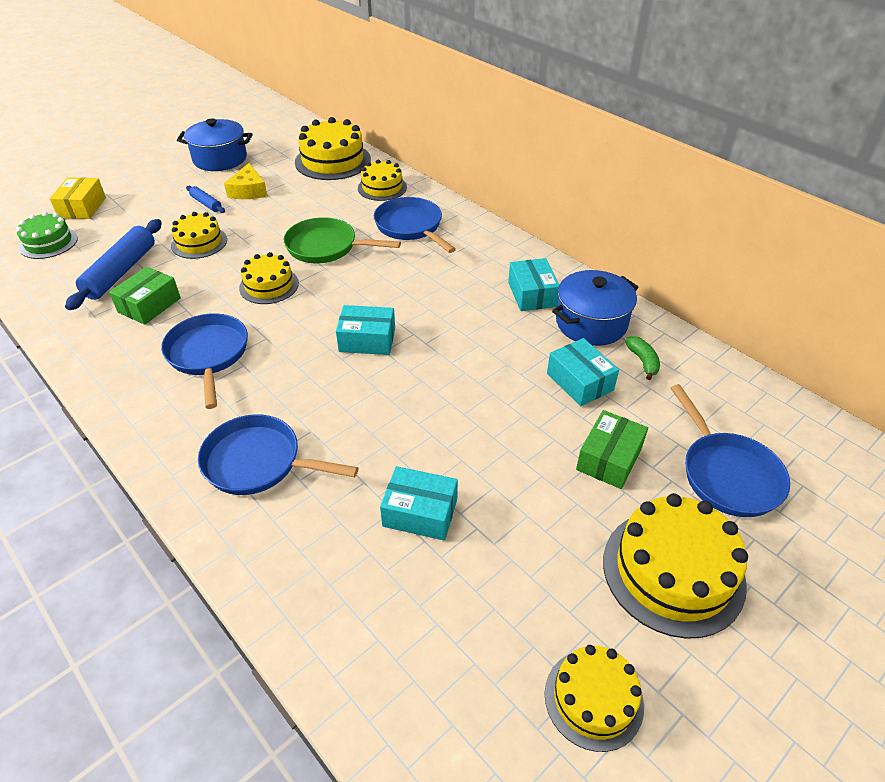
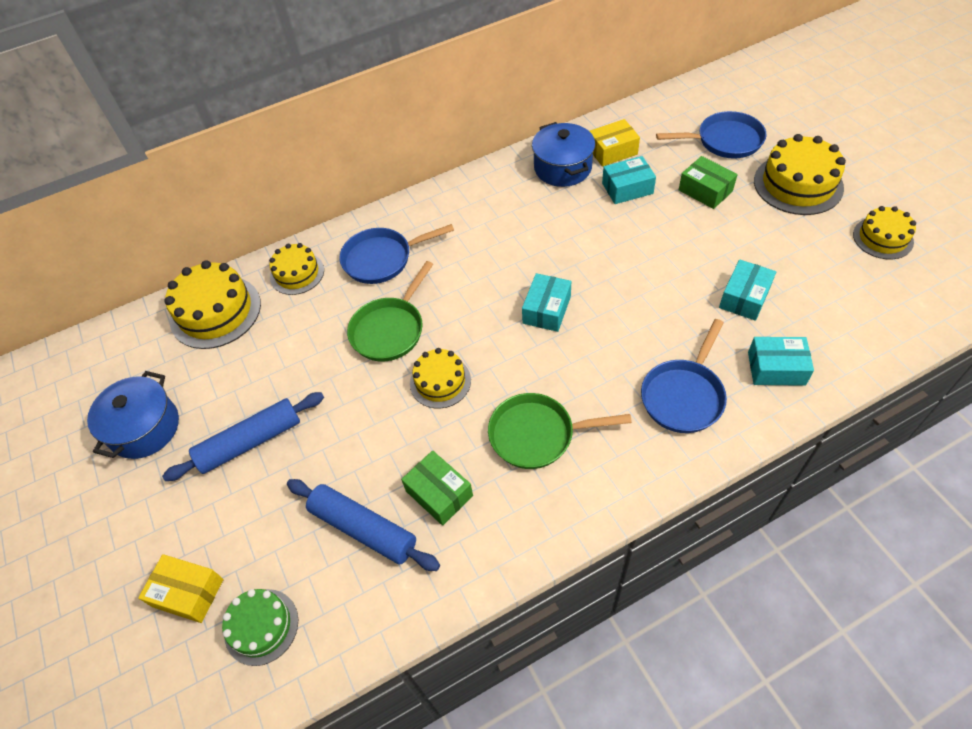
camera: 70 degrees left, 10 degrees up
blue pan [161,313,248,409] -> green pan [488,393,632,469]
yellow cake [171,212,227,259] -> none
blue rolling pin [186,186,225,213] -> blue rolling pin [162,392,324,481], size x2.01
yellow cheese [224,163,267,199] -> none
turquoise box [508,258,559,311] -> turquoise box moved to [748,337,814,386]
green banana [625,336,660,380] -> yellow box [589,119,640,167]

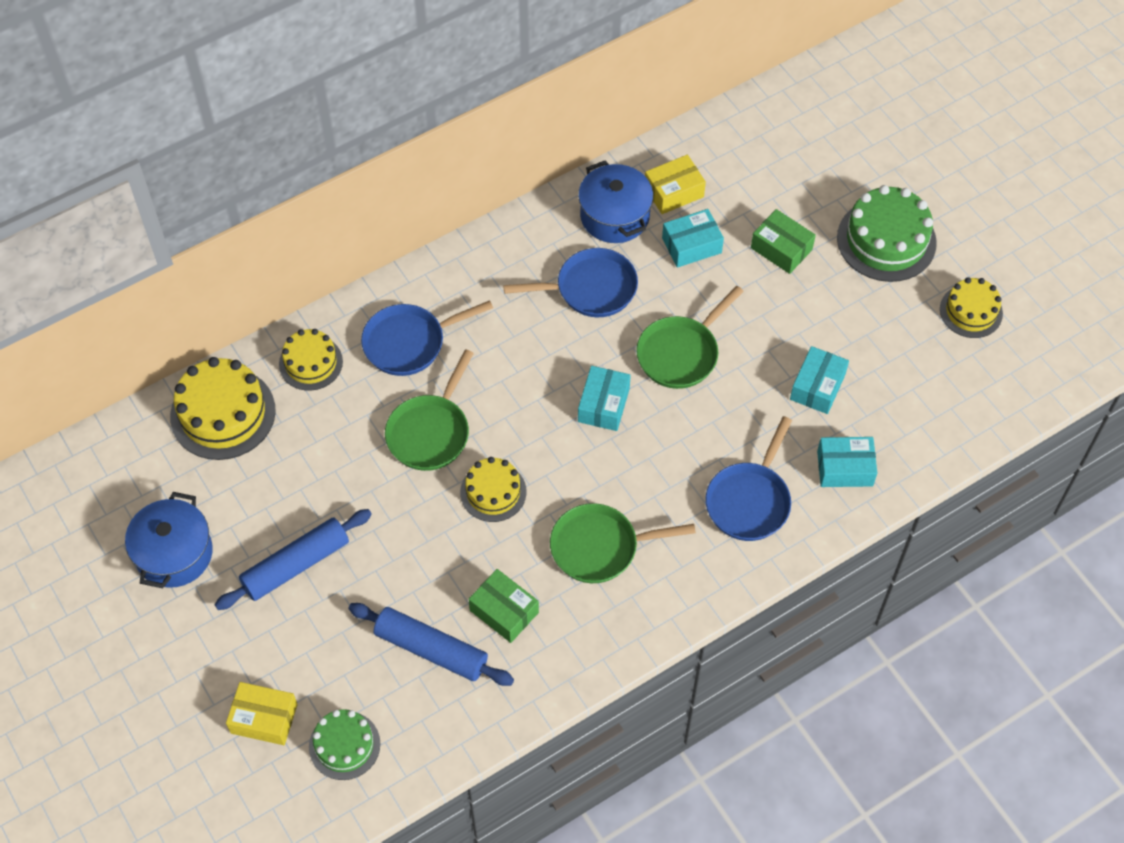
camera: 10 degrees left, 5 degrees up
blue pan [656,111,766,159] -> blue pan moved to [503,248,638,317]
yellow cake [754,134,846,215] -> green cake [837,185,937,282]
none -> green pan [636,286,744,389]

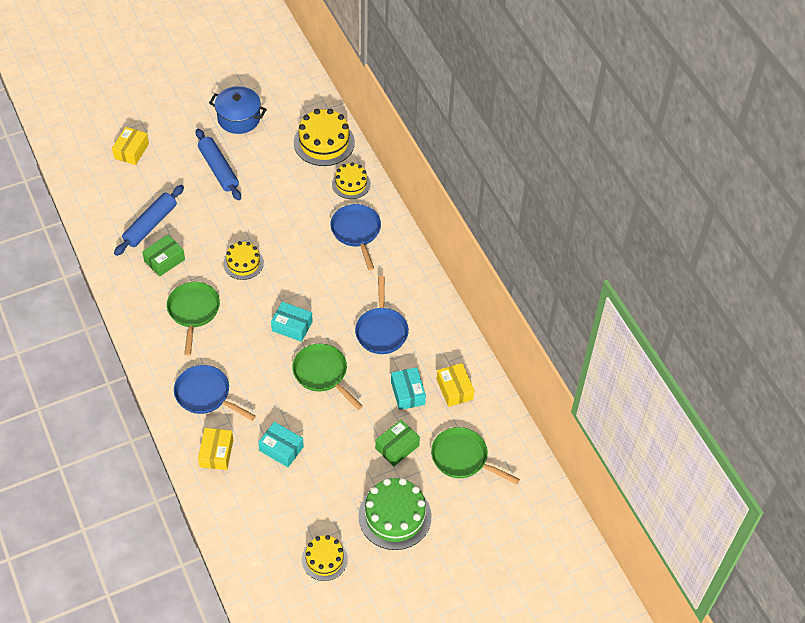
camera: 95 degrees right, 5 degrees down
green cake [309,709,380,780] -> none
green pan [385,349,474,471] -> green pan moved to [431,427,520,485]
blue pot [578,161,653,243] -> none
turquoise box [817,437,877,487] -> yellow box [198,428,233,470]

